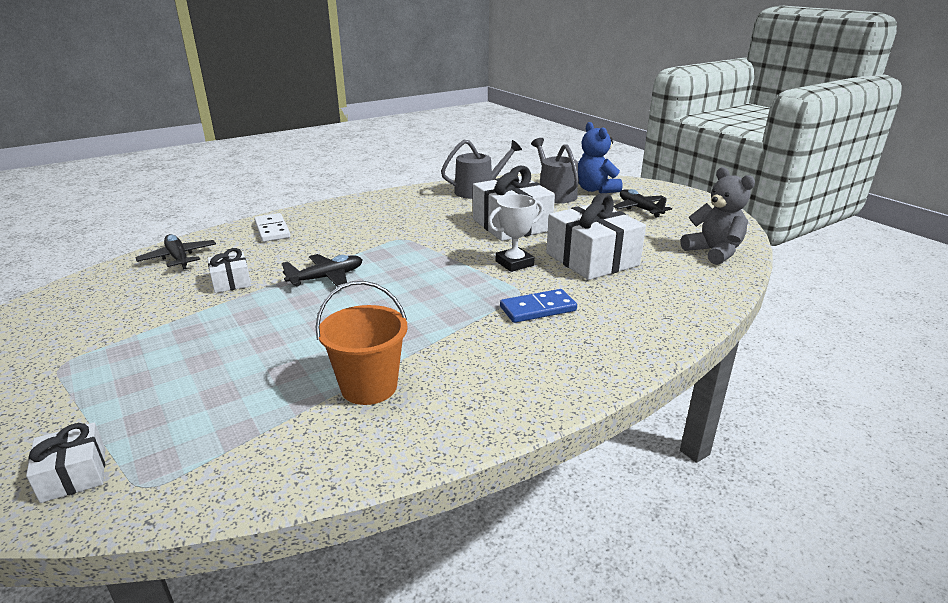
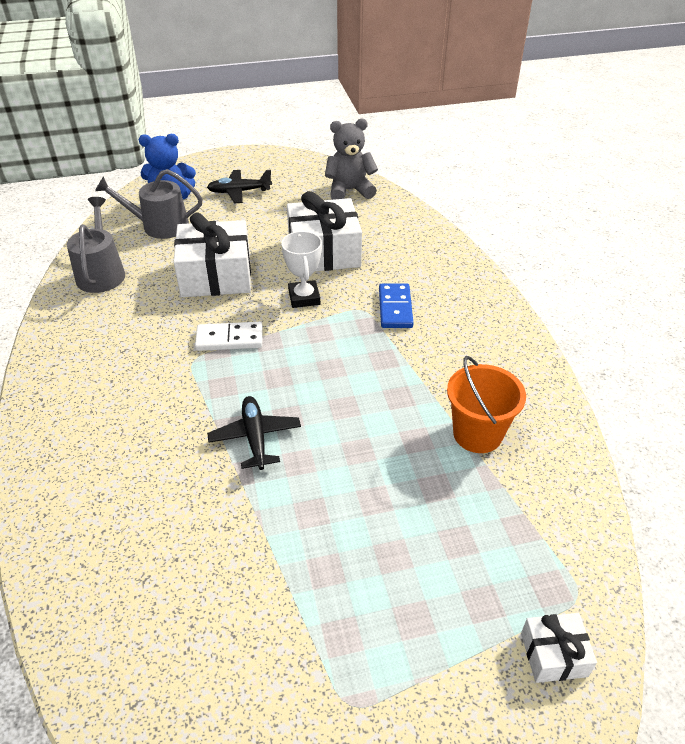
camera: 70 degrees left, 15 degrees up
black plane [135,234,216,270] -> none
white gift [208,248,251,293] -> none
white domino [254,213,290,242] -> white domino moved to [195,322,263,351]

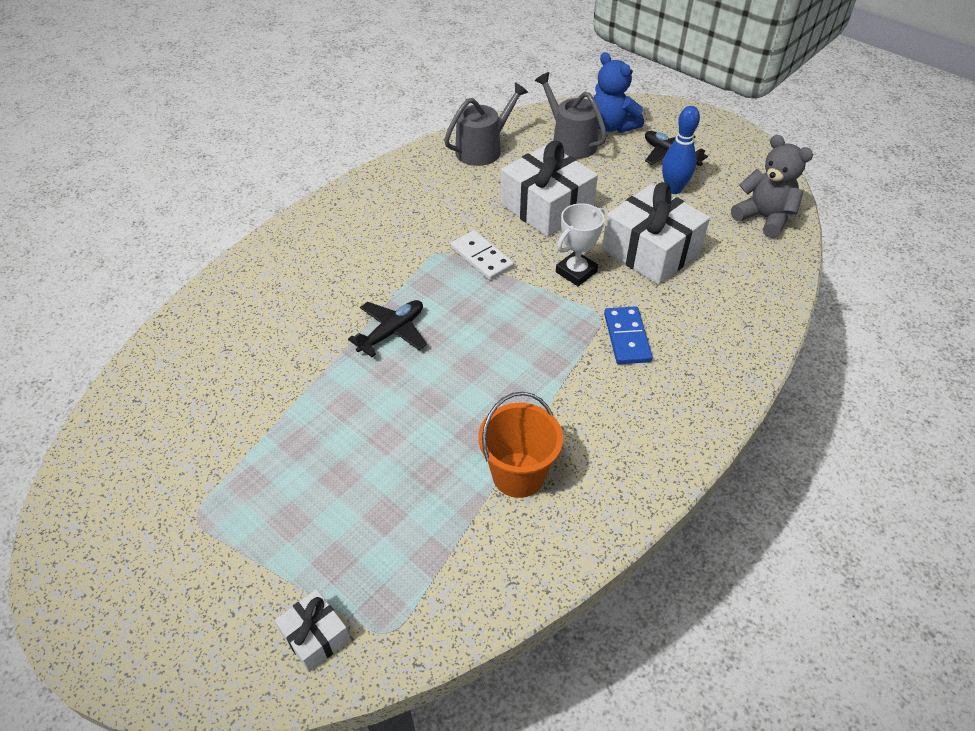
camera: 55 degrees right, 5 degrees up
blue domino [379,284,413,328] -> blue domino turned 60 degrees counterclockwise [604,306,653,364]
none -> blue bowling pin [662,106,700,194]

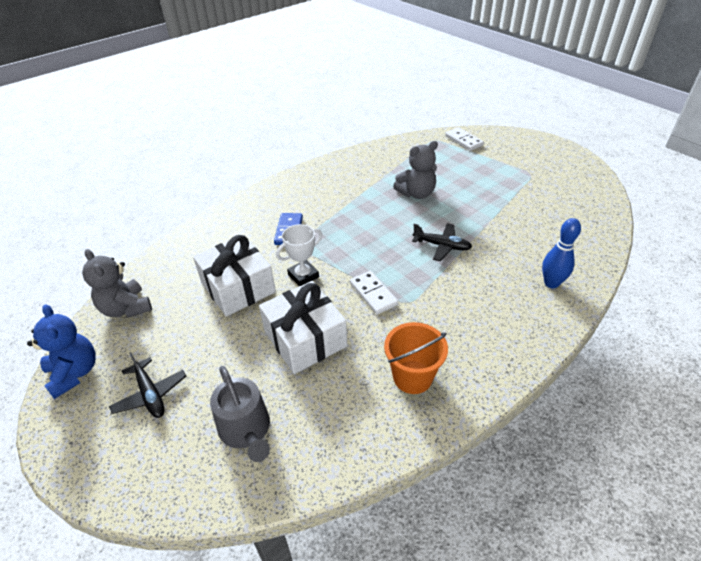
camera: 170 degrees left, 5 degrees down
white gift [275,589,350,672] -> white domino [445,127,484,151]
black plane [348,300,427,357] -> black plane turned 120 degrees counterclockwise [412,223,472,261]
grey watering can [444,82,528,166] -> none
orange bucket [479,392,563,498] -> orange bucket moved to [384,322,448,394]
blue teddy bear [594,52,644,133] -> blue teddy bear moved to [27,304,96,399]
blue bowling pin [662,106,700,194] -> blue bowling pin moved to [542,218,581,289]
none -> grey teddy bear [393,141,438,199]

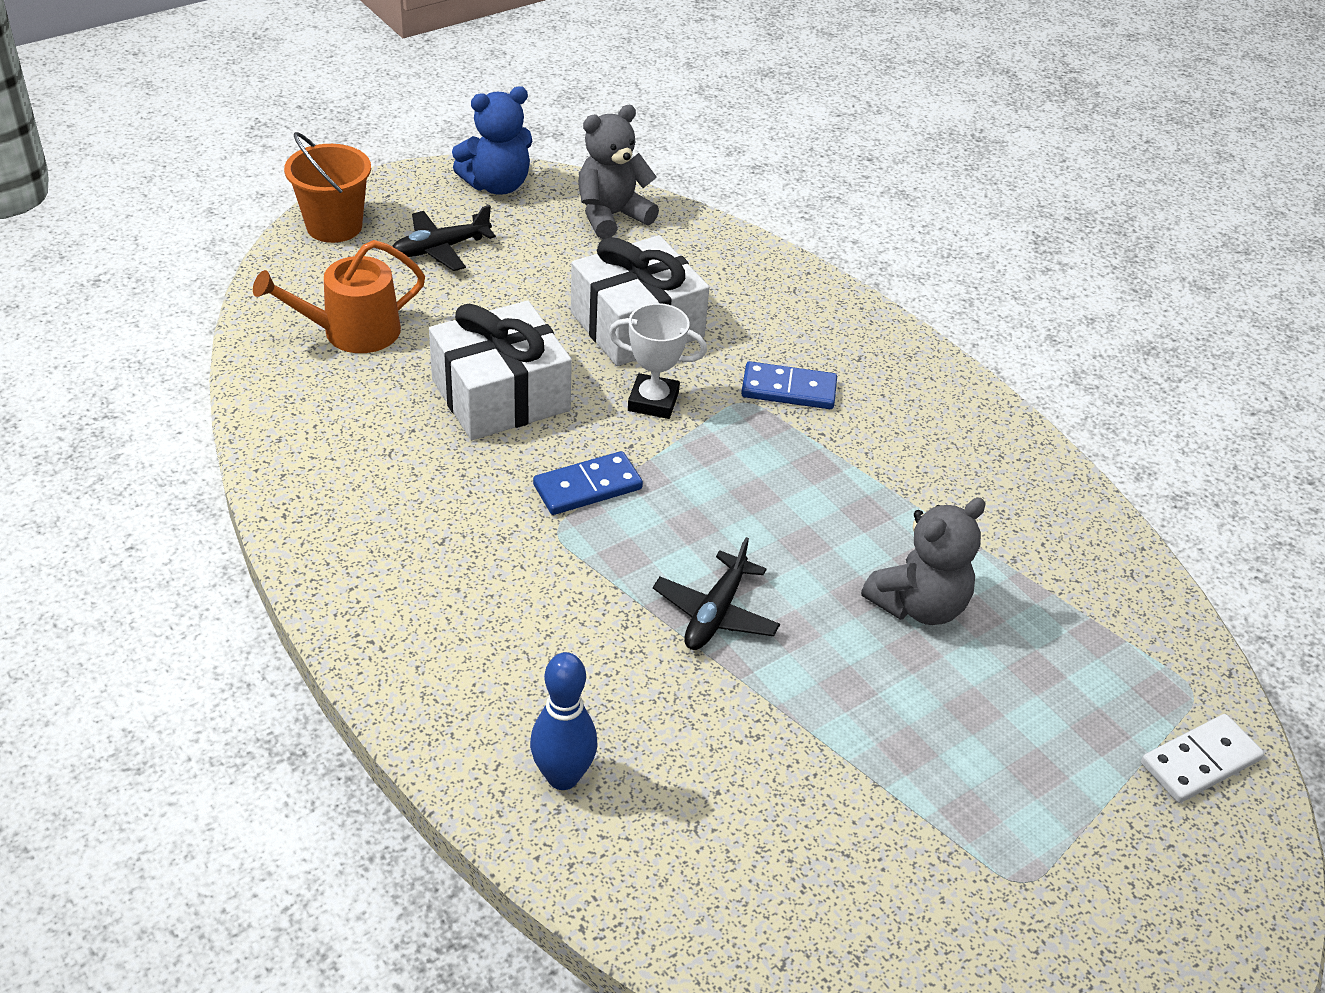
camera: 90 degrees right, 0 degrees up
grey watering can [210,366,270,462] -> orange watering can [253,240,425,353]
white trophy [276,224,322,286] -> white trophy turned 45 degrees counterclockwise [609,303,707,419]
white domino [350,271,398,315] -> blue domino [533,451,643,515]
orange bucket [384,322,448,394] -> orange bucket moved to [284,132,371,243]
grey teddy bear [393,141,438,199] -> grey teddy bear turned 105 degrees counterclockwise [861,498,986,625]

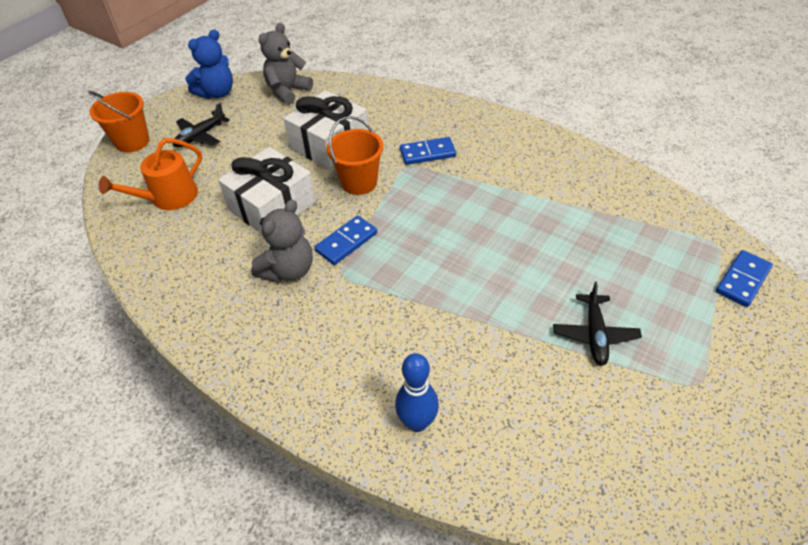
camera: 15 degrees left, 5 degrees up
white trophy [609,303,707,419] -> orange bucket [327,116,384,195]
black plane [653,537,780,650] -> black plane moved to [553,282,642,366]
grey teddy bear [861,498,986,625] -> grey teddy bear moved to [251,199,313,283]
white domino [1141,714,1264,803] -> blue domino [716,250,773,307]

